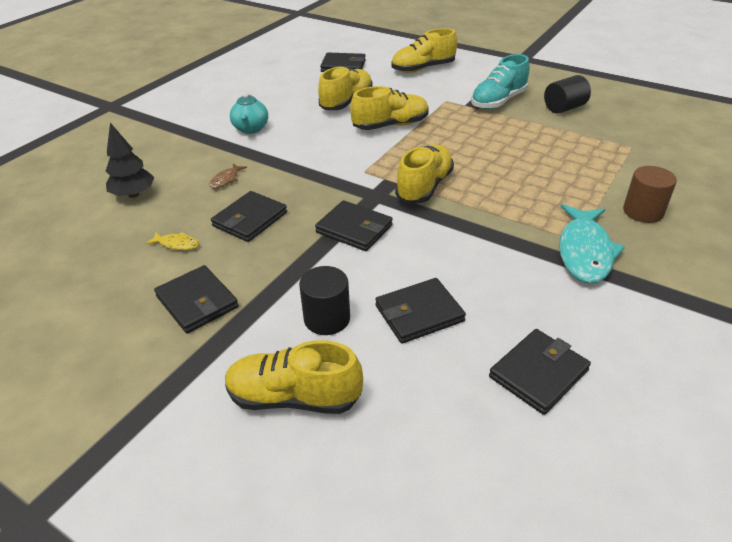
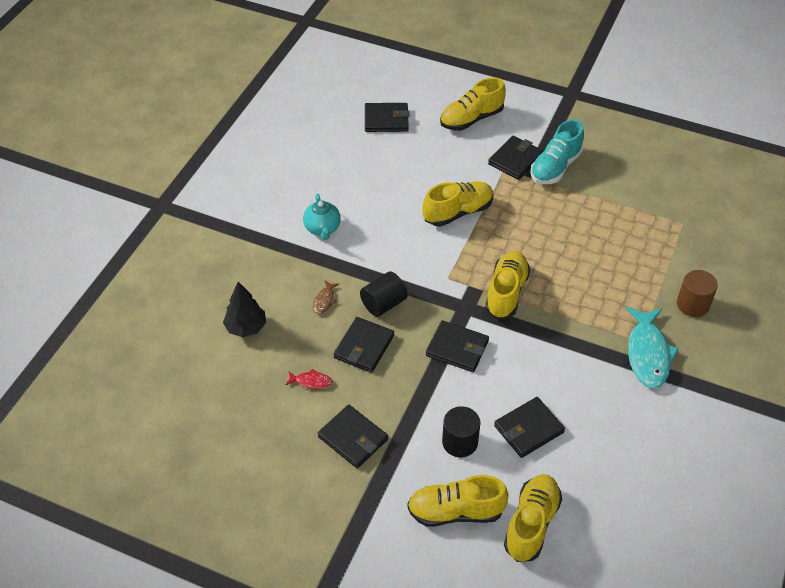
camera: 10 degrees left, 10 degrees up
yellow fish [145,232,199,250] -> red fish [286,369,332,389]
yellow shoe [318,66,373,110] -> yellow shoe moved to [504,474,562,562]
black wallet [489,329,591,415] -> black wallet moved to [488,136,543,180]
black cylinder [544,75,591,114] -> black cylinder moved to [360,271,408,317]

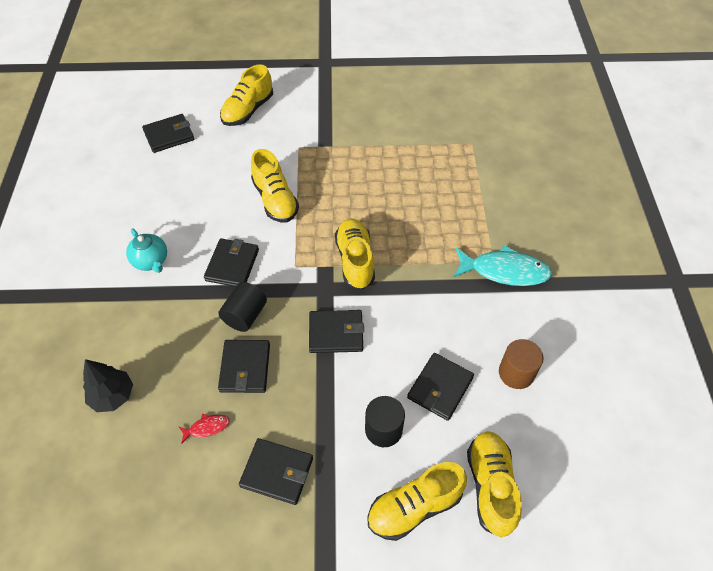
camera: 25 degrees left, 5 degrees up
brown fish [313,280,339,314] -> none
yellow shoe [423,181,494,226] -> yellow shoe turned 120 degrees clockwise [251,149,299,223]
black wallet [488,136,543,180] -> black wallet moved to [204,238,259,287]
turquoise shoe [530,119,584,184] -> none
turquoise fish [626,307,679,388] -> turquoise fish turned 60 degrees counterclockwise [454,245,552,286]
brown cylinder [677,270,718,317] -> brown cylinder moved to [499,339,544,389]

